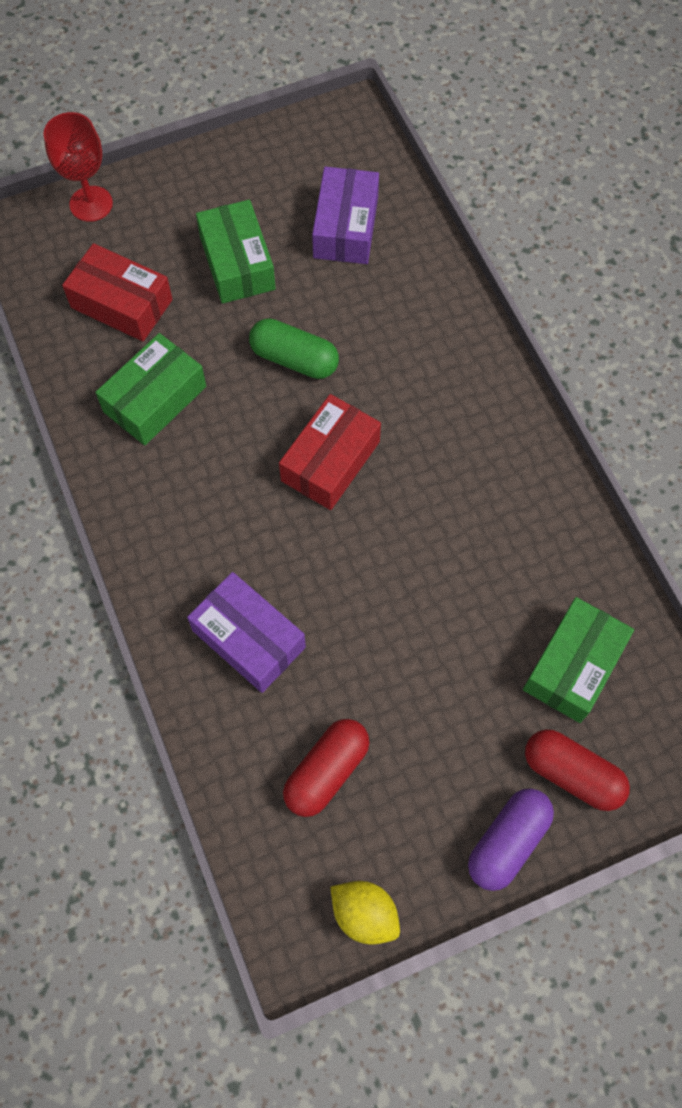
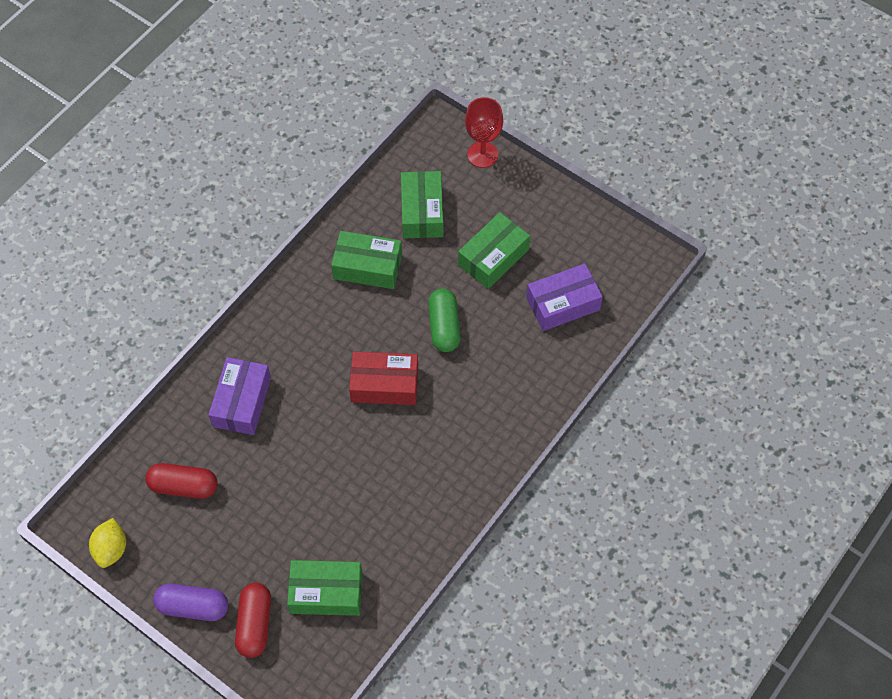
camera: 60 degrees right, 5 degrees down
red box [62,243,173,341] -> green box [401,171,443,238]

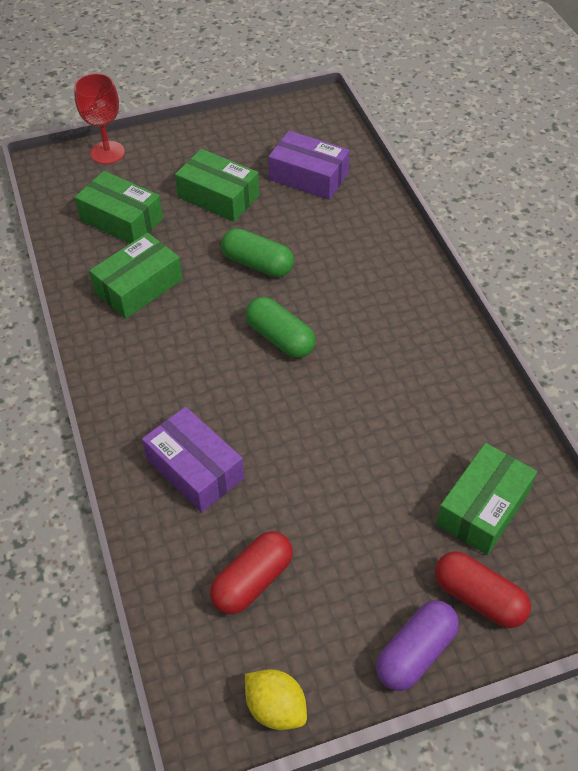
camera: 55 degrees left, 10 degrees down
red box [349,351,418,405] -> green capsule [246,297,315,358]
green box [458,212,530,289] -> green box turned 45 degrees counterclockwise [175,149,259,222]
purple box [526,263,603,331] -> purple box turned 75 degrees counterclockwise [268,131,350,200]

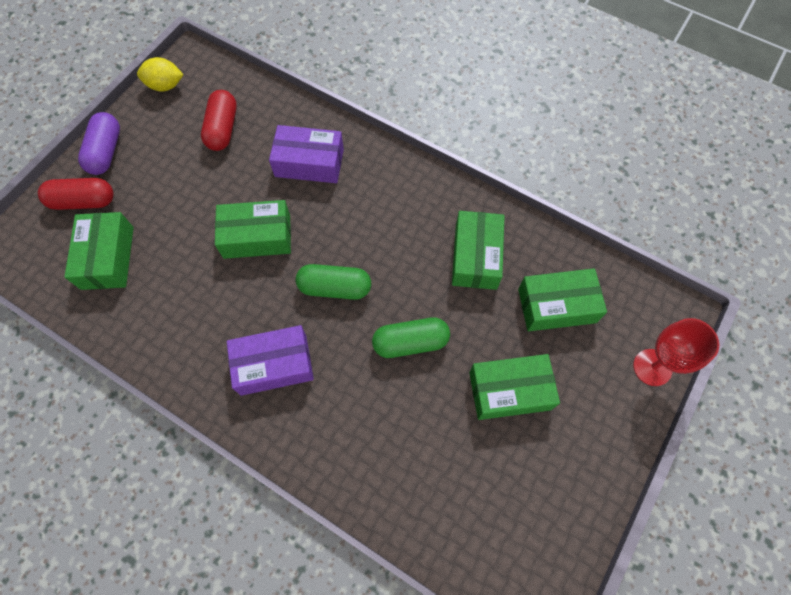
camera: 140 degrees right, 15 degrees up
purple box [268,131,350,200] -> purple box moved to [227,325,314,396]
none -> green box [215,200,291,259]

